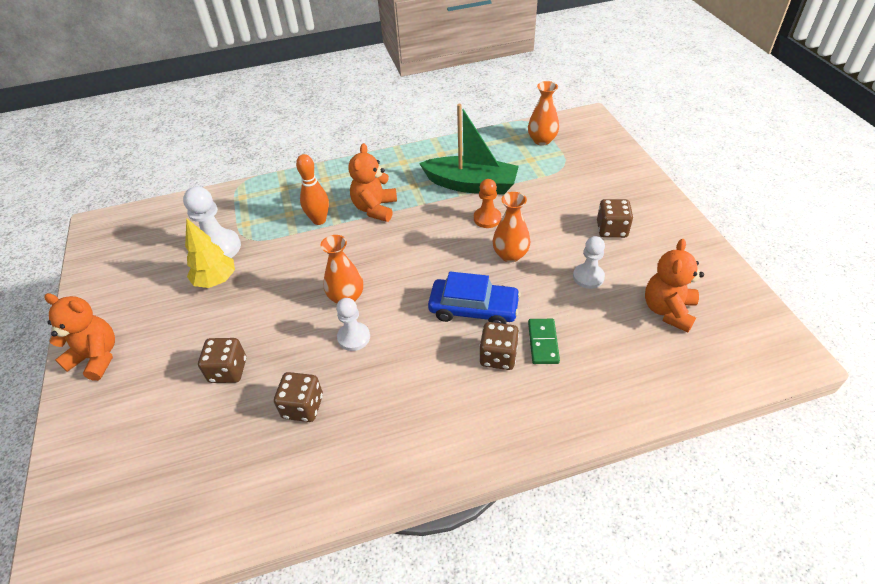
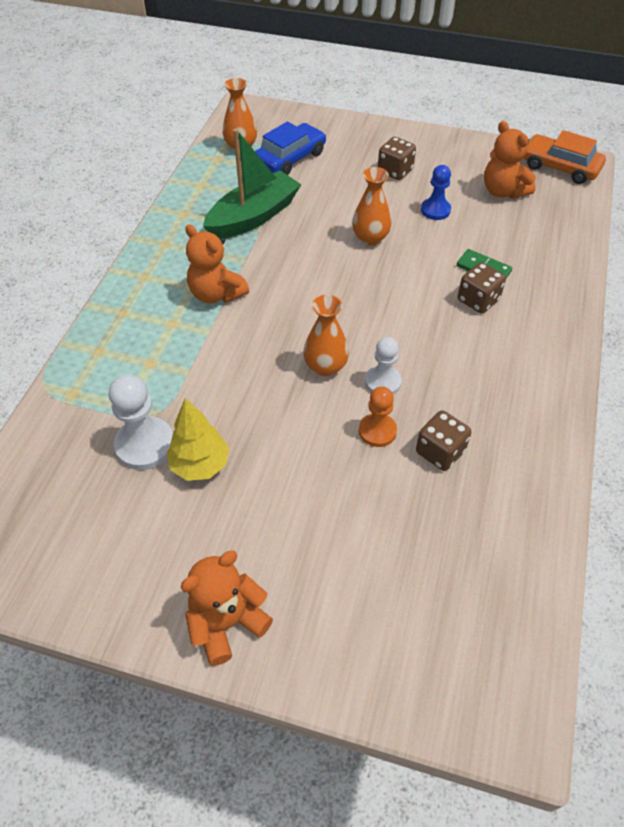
camera: 60 degrees left, 5 degrees up
brown dice [198,338,246,383] -> none
orange bowling pin [296,154,329,225] -> none
blue car [428,271,521,324] -> blue car moved to [255,121,326,175]
orange pawn [474,179,501,228] -> orange pawn moved to [359,387,397,447]
white pawn [573,236,605,289] -> blue pawn [421,165,451,220]
none -> orange car [523,130,606,184]

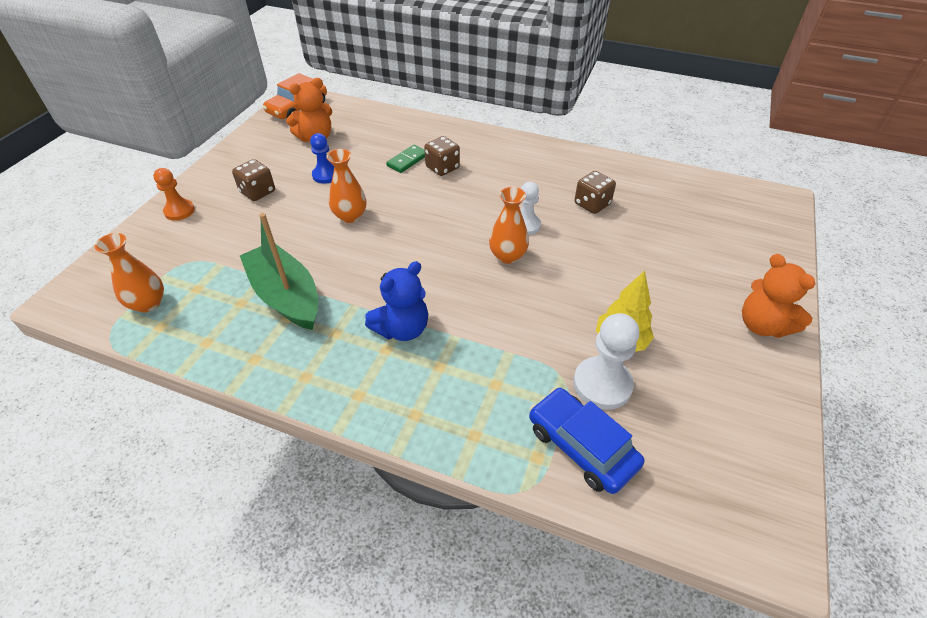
camera: 85 degrees left, 5 degrees down
orange teddy bear [185,224,249,303] -> blue teddy bear [365,261,428,341]
blue car [255,121,326,175] -> blue car moved to [529,388,644,494]
orange pawn [359,387,397,447] -> orange pawn moved to [153,168,195,221]

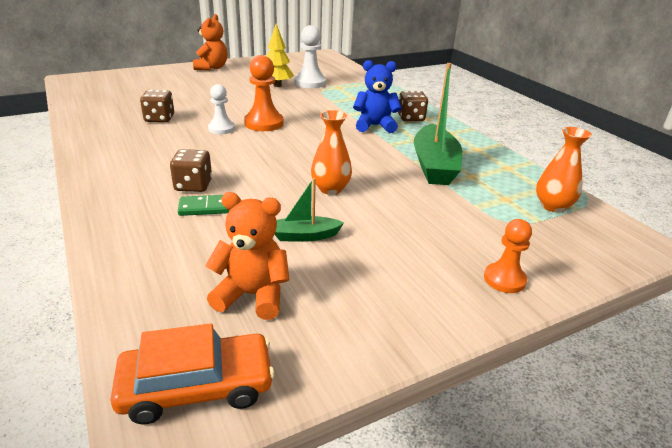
camera: 140 degrees left, 15 degrees down
brown dice [232,159,275,201] -> brown dice moved to [398,91,428,121]
blue pawn [310,133,334,184] -> green boat [275,178,344,242]
orange vase [489,187,529,264] -> orange pawn [244,55,284,131]
blue car [529,388,644,494] -> none

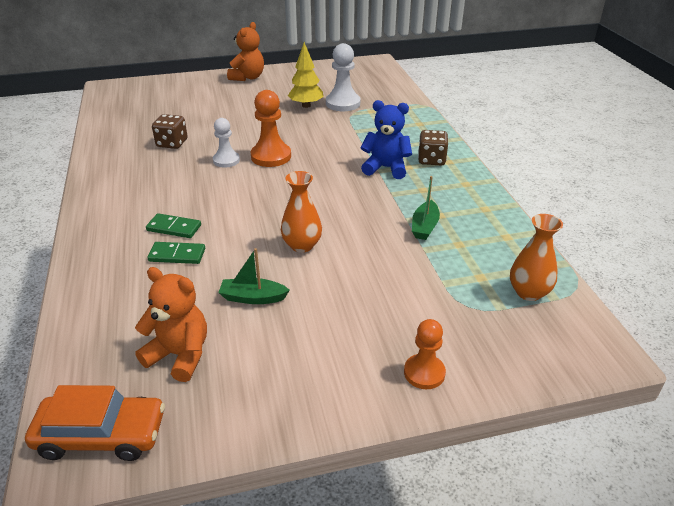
camera: 15 degrees right, 5 degrees up
brown dice [170,149,212,192] -> green domino [146,213,201,238]
green boat [414,63,462,185] -> green boat [412,176,440,240], size x0.52

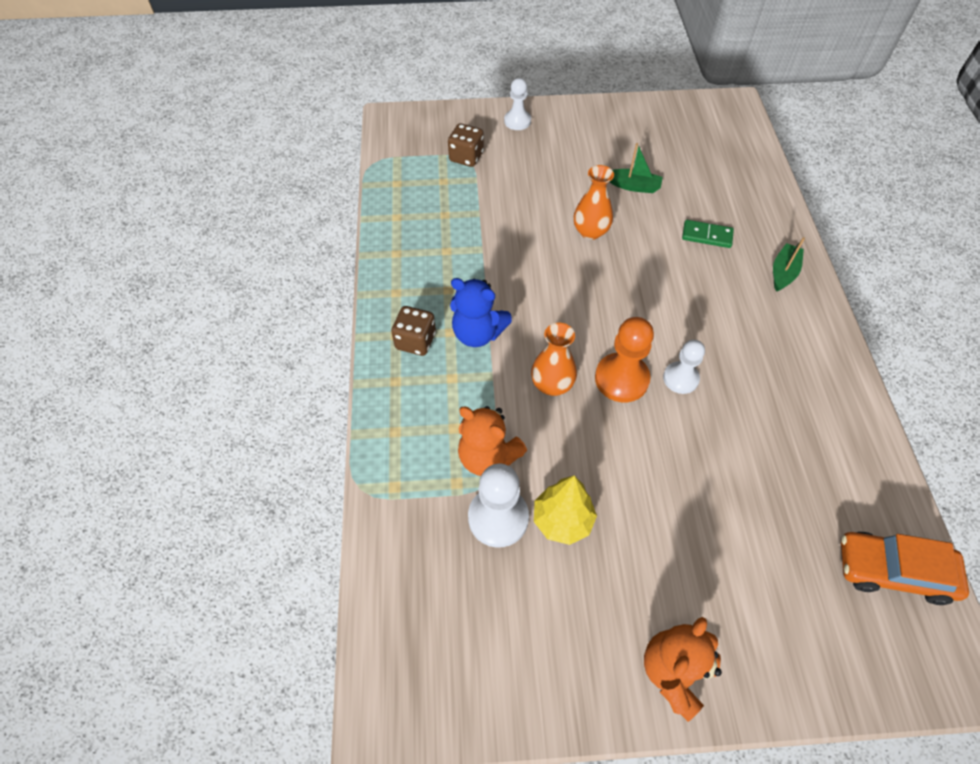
camera: 170 degrees left, 20 degrees up
orange car [25,385,165,461] -> orange car moved to [841,532,969,605]
orange teddy bear [135,267,207,382] -> orange teddy bear moved to [458,406,527,476]
green domino [146,213,201,238] -> none
brown dice [152,114,188,149] -> brown dice moved to [448,123,484,167]
orange pawn [404,319,446,389] -> white pawn [504,78,531,130]
green boat [412,176,440,240] -> green boat moved to [773,237,805,292]
orange vase [510,214,563,301] -> orange vase moved to [531,323,577,396]

